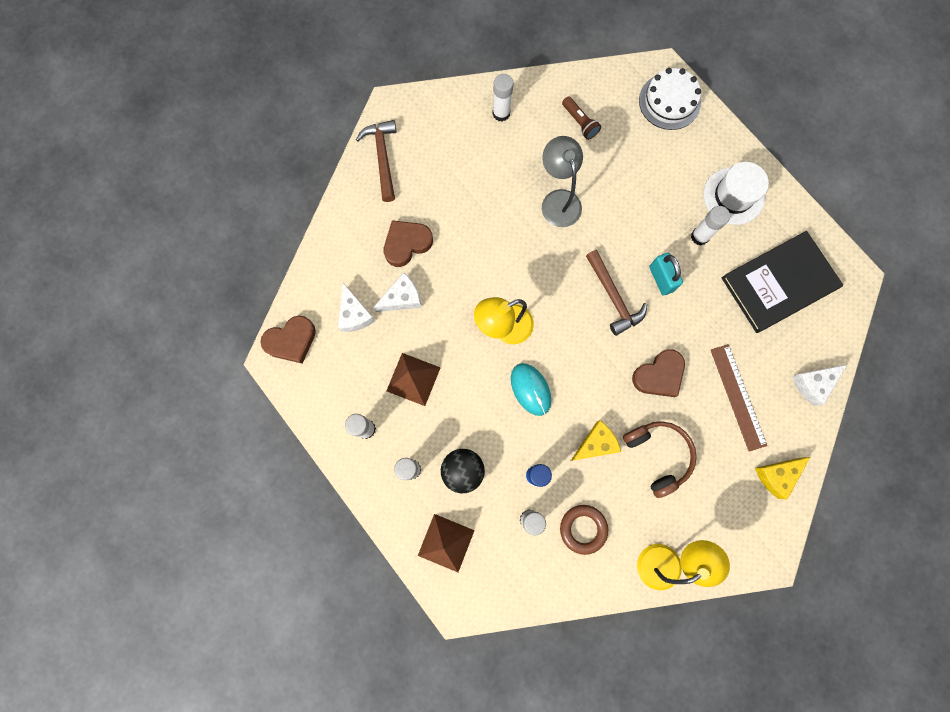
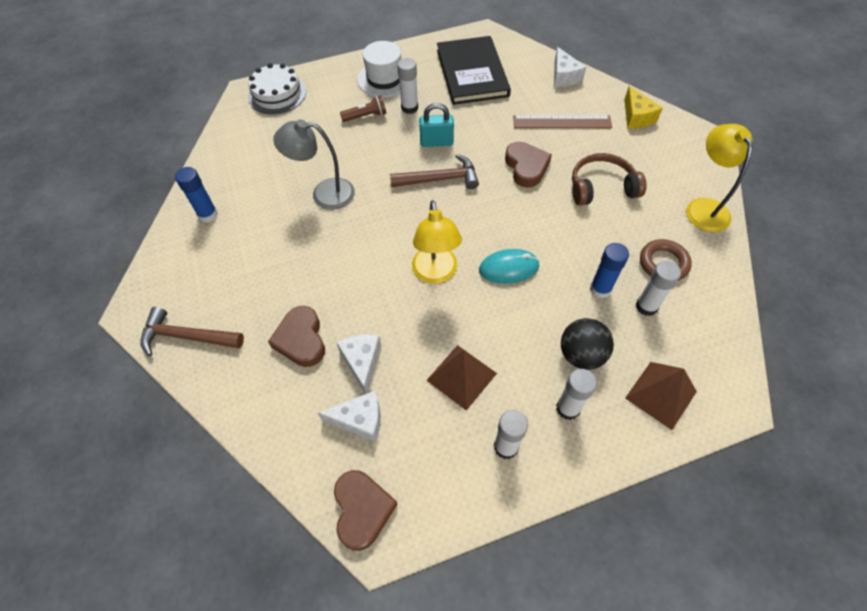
camera: 70 degrees left, 20 degrees down
white glue stick [492,74,514,122] -> blue glue stick [175,167,218,222]
brown flashlight [562,96,601,140] -> brown flashlight moved to [340,95,387,122]
yellow cheese [571,420,621,461] -> none

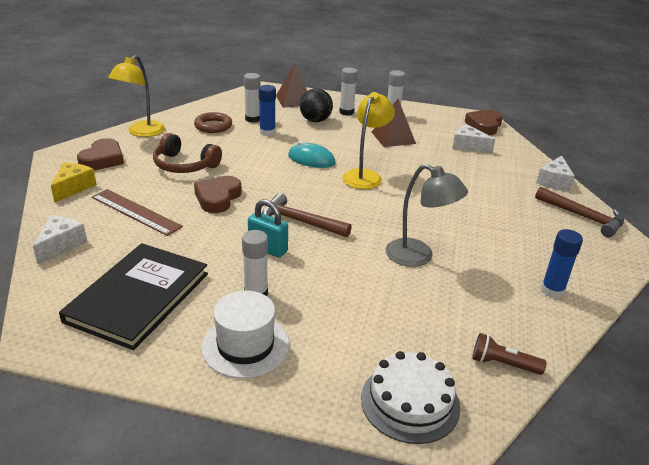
camera: 150 degrees left, 25 degrees down
brown heart [268,306,325,367] -> brown heart moved to [77,138,124,170]
white cheese [336,334,381,394] -> white cheese moved to [536,155,575,191]
brown flashlight [340,95,387,122] -> brown flashlight moved to [472,333,547,375]

